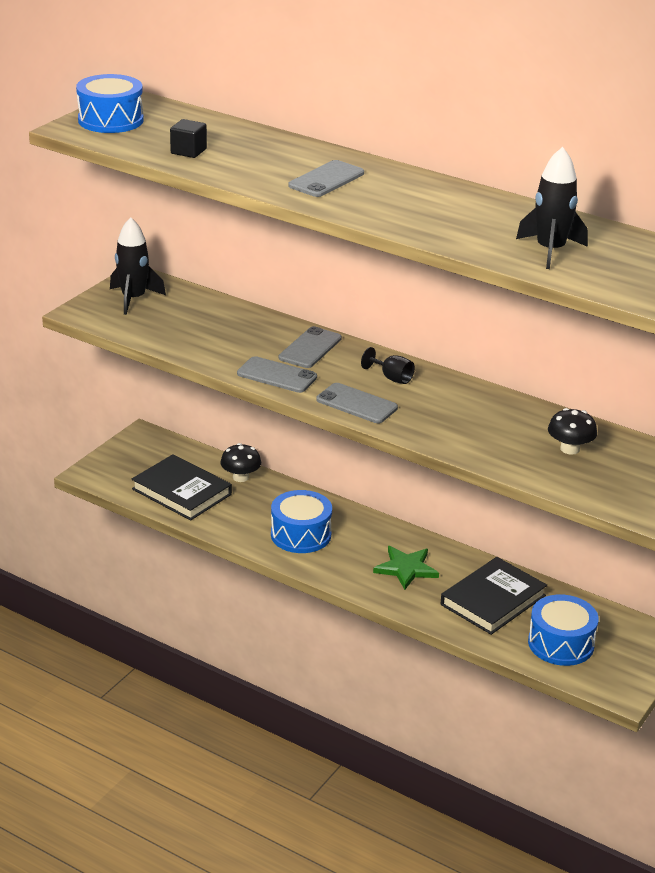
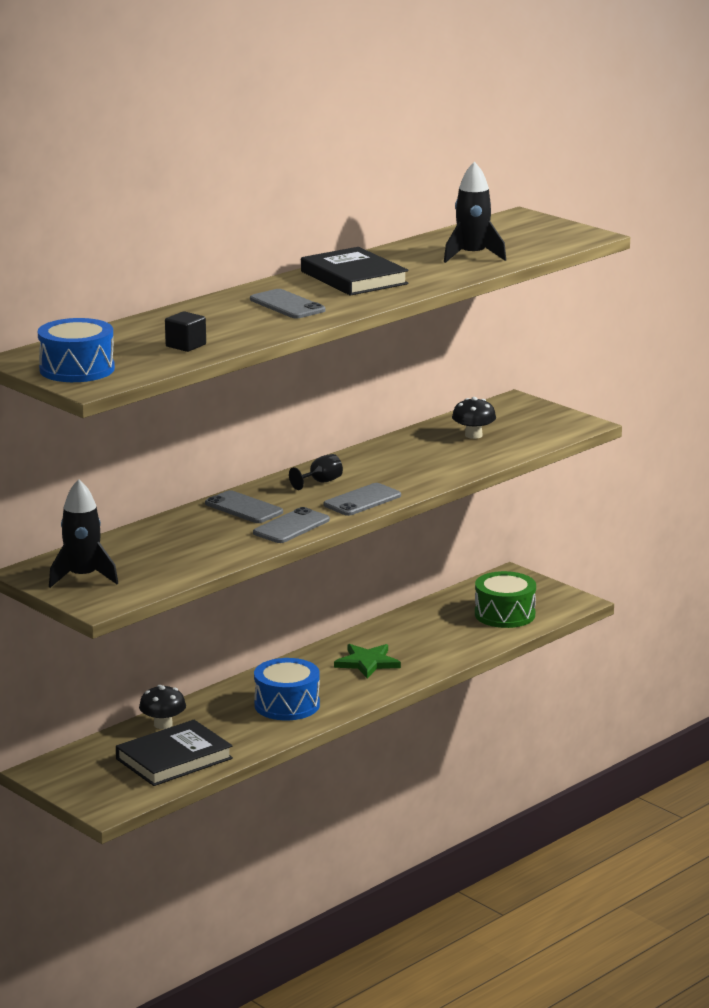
camera: 75 degrees left, 10 degrees down
black book [441,557,547,635] -> black book moved to [301,247,409,296]
blue drum [528,594,599,666] -> green drum [475,571,536,628]

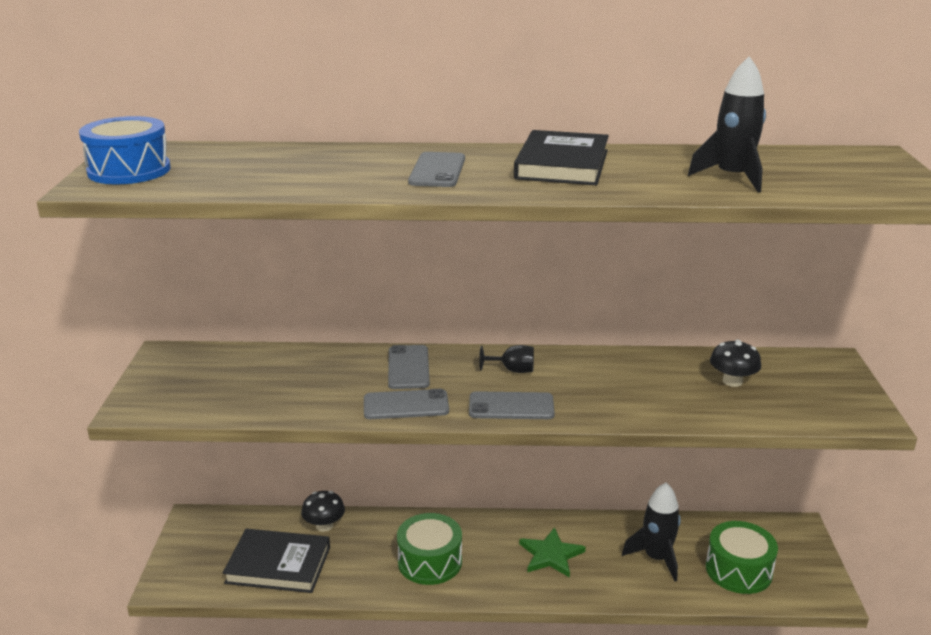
camera: 45 degrees right, 5 degrees up
black rocket [49,479,118,588] -> black rocket moved to [622,483,681,581]
black cube [165,311,206,352] -> none
blue drum [254,658,320,720] -> green drum [397,513,462,585]

